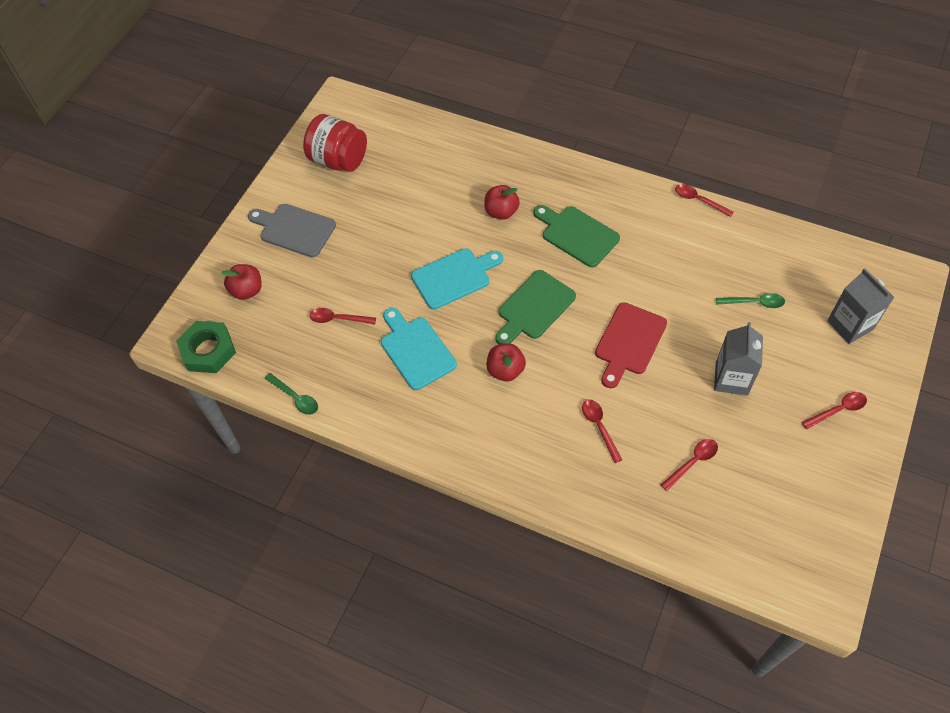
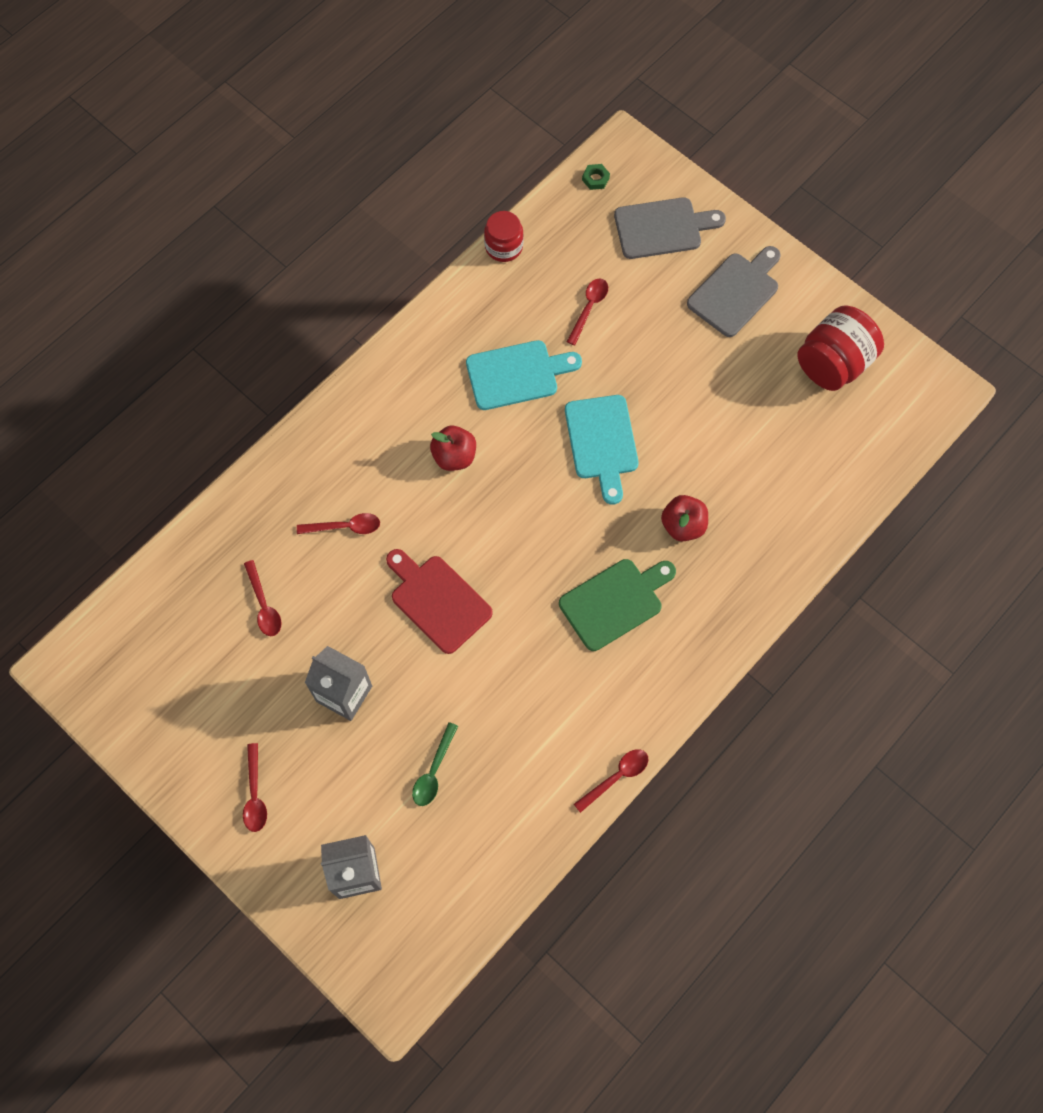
camera: 105 degrees right, 10 degrees up
green nut [176,321,236,373] -> green nut [582,164,610,190], size x0.44
red apple [221,264,262,300] -> grey cutting board [614,197,726,259]
green spoon [264,373,318,415] -> red jar [484,211,523,262]
green cutting board [495,270,576,345] -> none

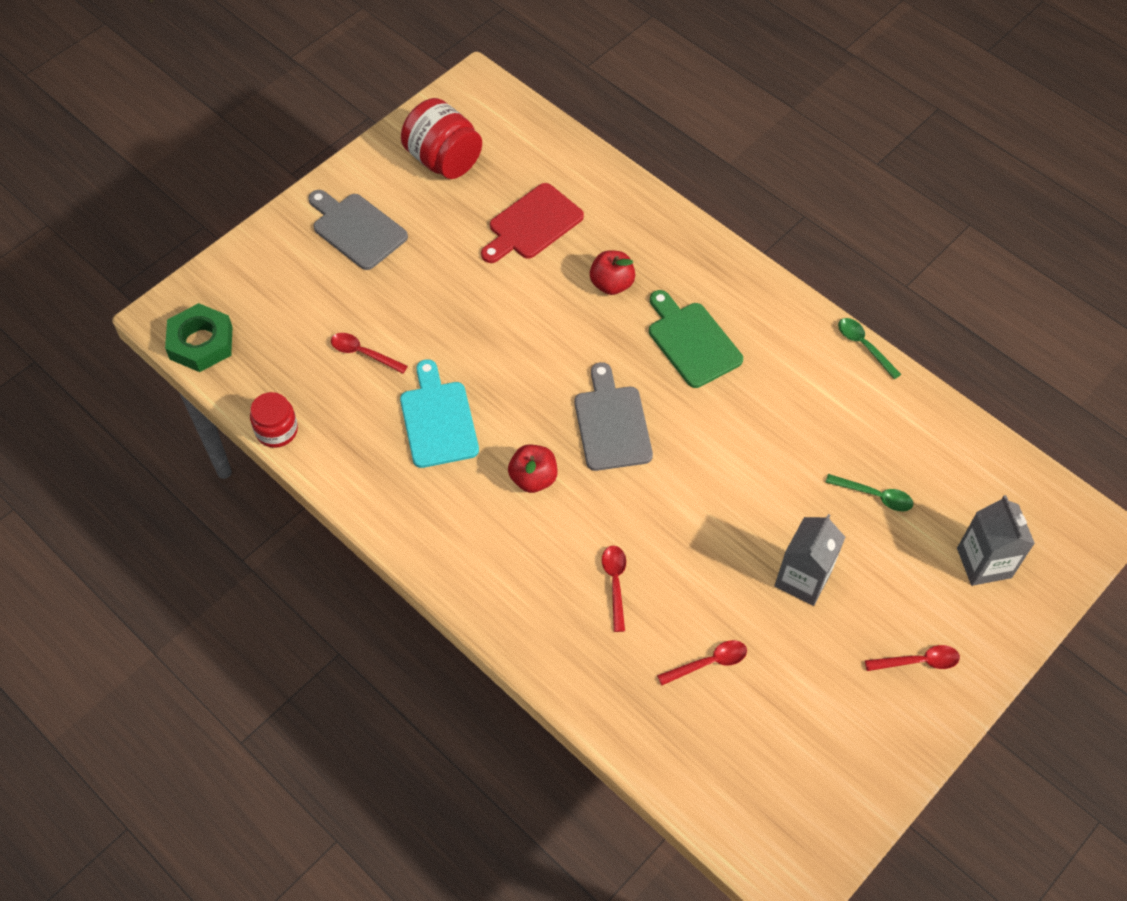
camera: 90 degrees left, 10 degrees down
red cutting board [386,549,493,654] -> red cutting board moved to [481,183,584,263]
turquoise cutting board [565,395,638,505] -> none
red spoon [574,749,649,813] -> green spoon [838,318,901,379]
green nut [582,164,610,190] -> green nut [165,303,233,372], size x2.29
grey cutting board [614,197,726,259] -> grey cutting board moved to [575,362,653,471]

